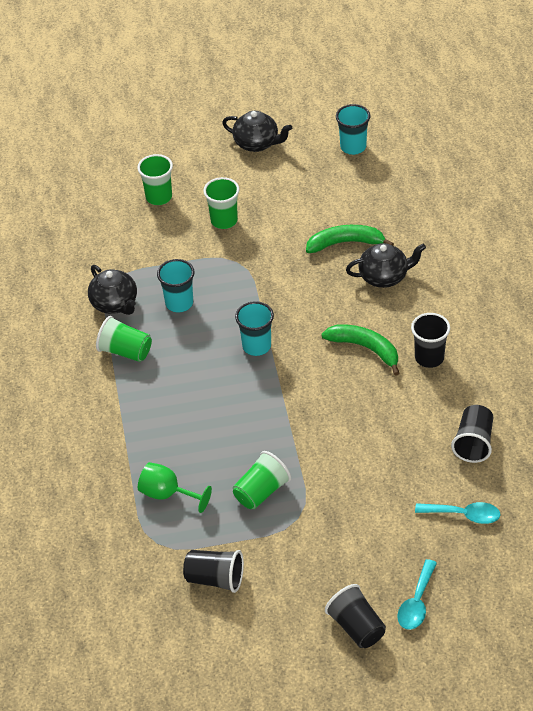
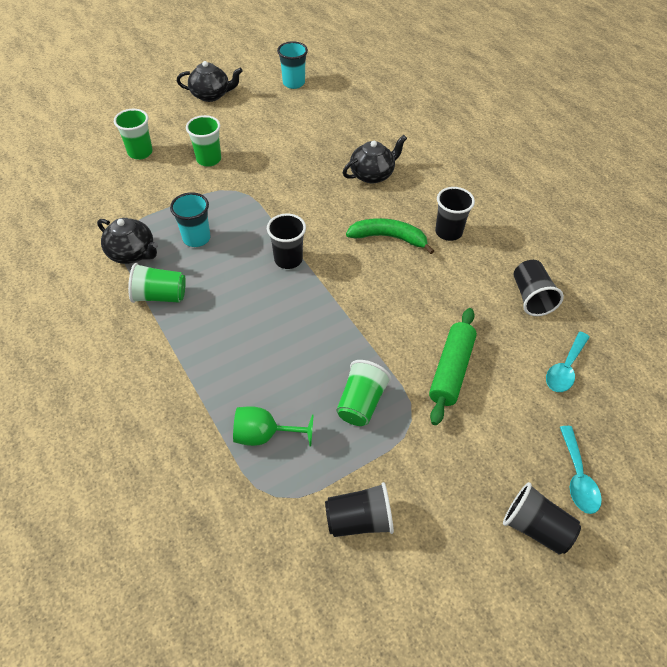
camera: 25 degrees left, 5 degrees up
turquoise cup [235,301,274,356] -> black cup [267,214,306,269]
green banana [306,225,394,253] -> none
turquoise spoon [415,502,500,524] -> turquoise spoon turned 135 degrees clockwise [546,332,590,392]
none -> green rolling pin [429,308,477,425]

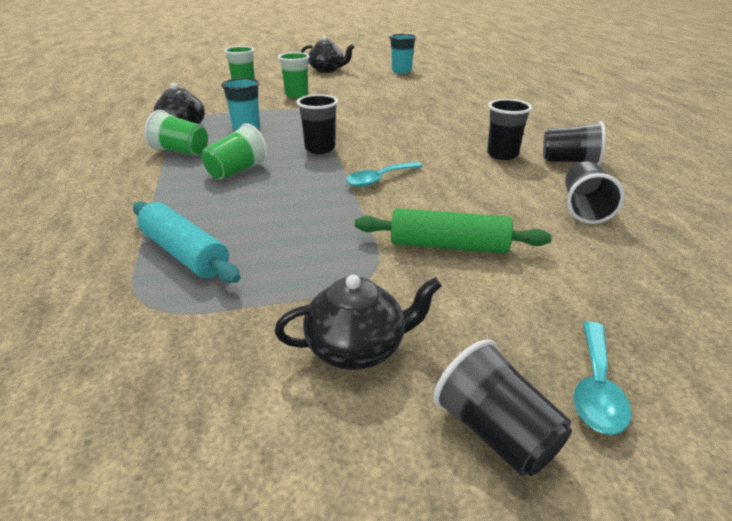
camera: 20 degrees right, 20 degrees down
green goblet [233,406,314,447] -> turquoise rolling pin [133,201,240,283]
black cup [325,482,394,537] -> black cup moved to [543,121,606,165]
green cup [336,360,392,426] -> green cup moved to [202,123,268,180]
black teapot [343,135,407,183] -> black teapot moved to [275,275,442,370]
green banana [346,218,434,254] -> none
green rolling pin [429,308,477,425] -> green rolling pin turned 60 degrees clockwise [355,208,552,254]
turquoise spoon [546,332,590,392] -> turquoise spoon moved to [346,162,423,187]

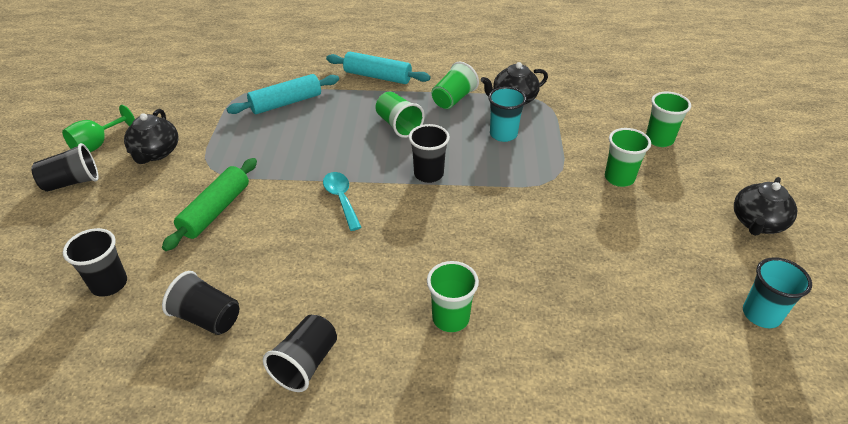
camera: 105 degrees right, 10 degrees up
black cup [487,99,532,160] -> black cup moved to [63,228,127,297]
turquoise spoon [573,321,631,435] -> none
none -> green goblet [62,105,135,152]
none -> turquoise rolling pin [326,52,430,84]
none -> green cup [427,261,479,332]

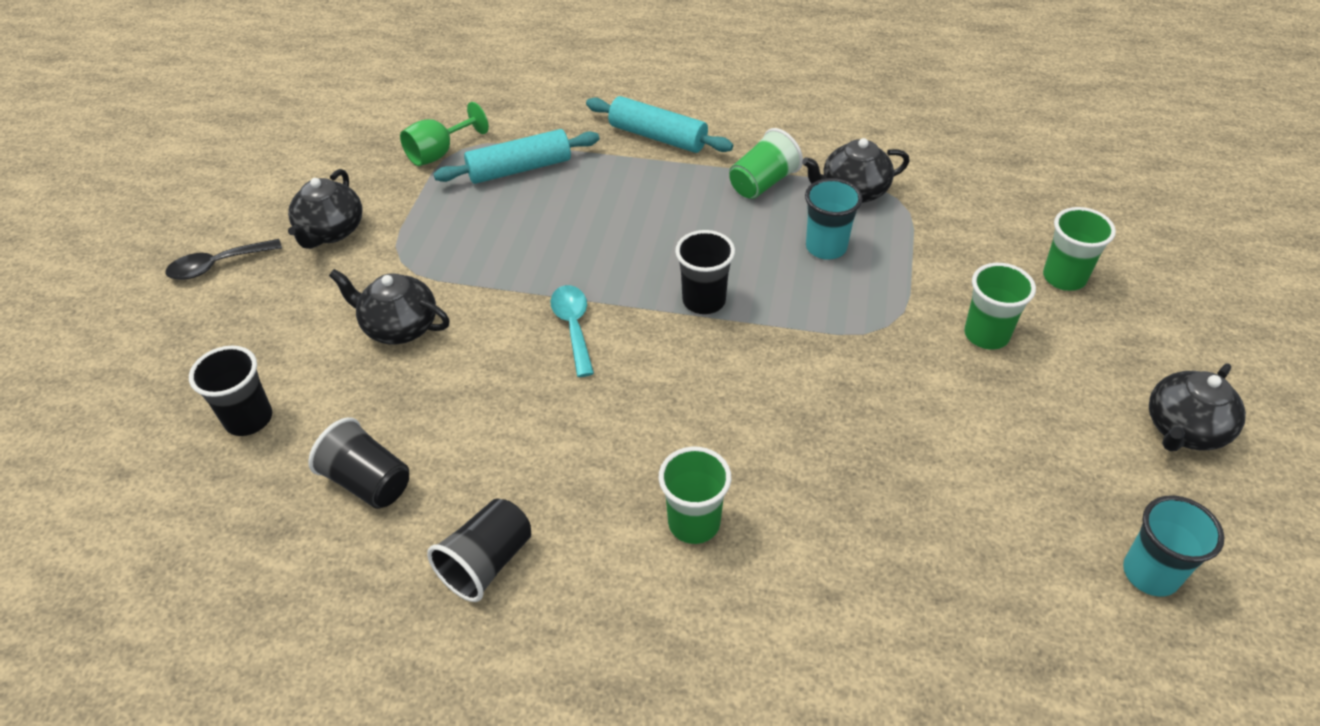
camera: 10 degrees right, 5 degrees up
black cup [31,143,99,192] -> black spoon [165,239,282,280]
green goblet [62,105,135,152] -> green goblet moved to [400,102,489,166]
green rolling pin [162,158,257,251] -> black teapot [329,269,450,344]
green cup [375,92,425,138] -> none

